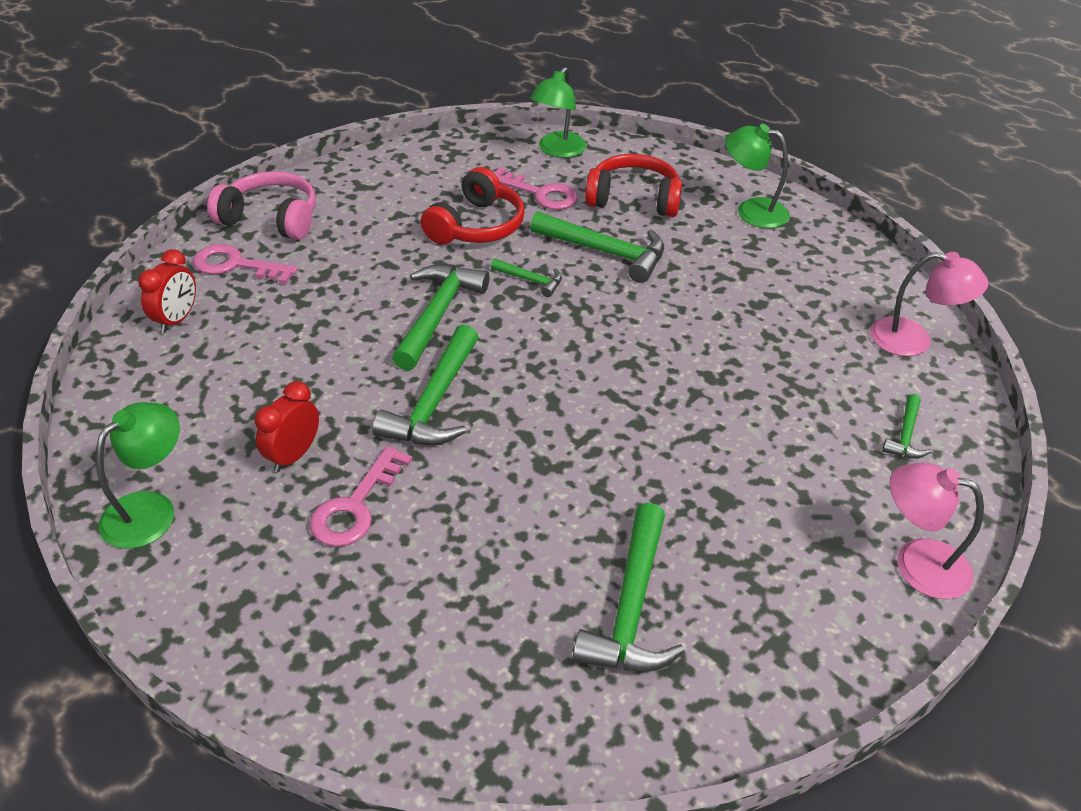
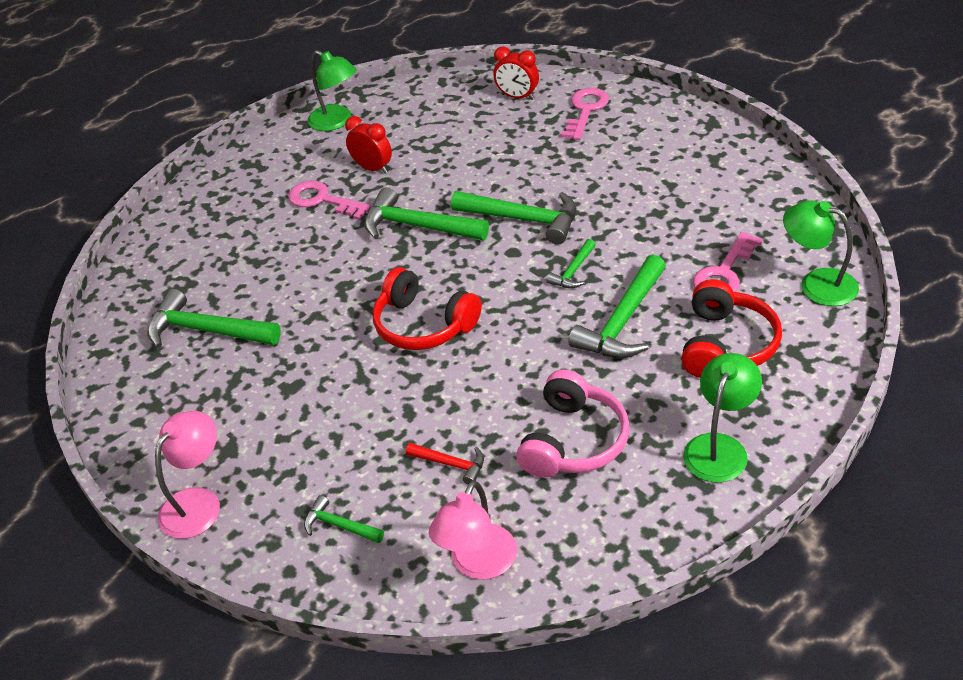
camera: 100 degrees right, 0 degrees up
pink headphones [207,171,316,240] -> pink headphones moved to [516,370,630,478]
red headphones [421,167,525,244] -> red headphones moved to [373,267,482,350]
none -> red hammer [406,443,484,484]

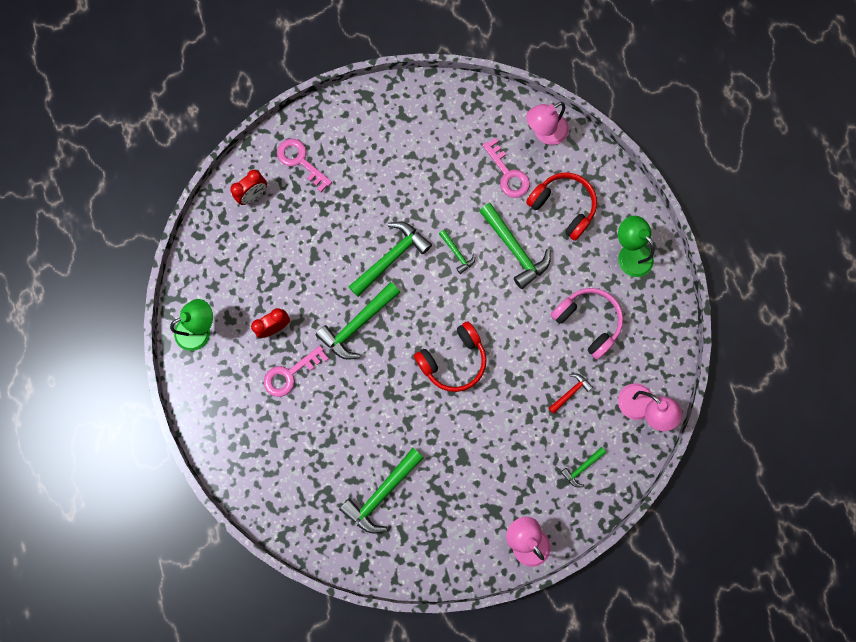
camera: 70 degrees left, 35 degrees up
green lamp [783,200,859,306] -> pink lamp [526,102,569,145]

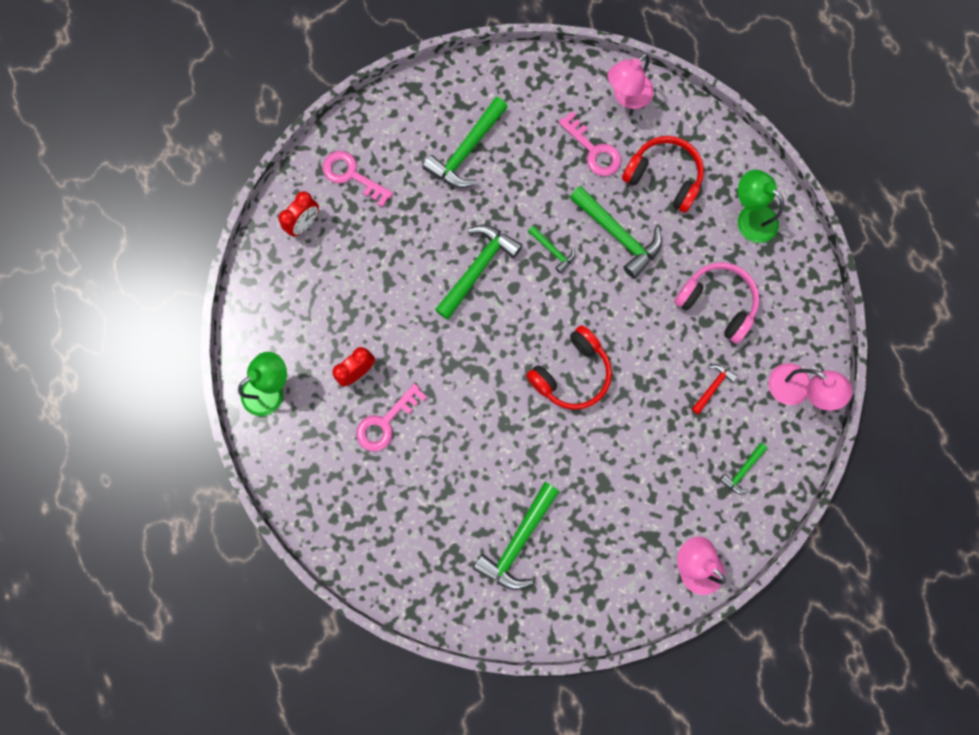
camera: 10 degrees left, 0 degrees up
green hammer [315,282,400,360] -> green hammer moved to [423,97,508,188]

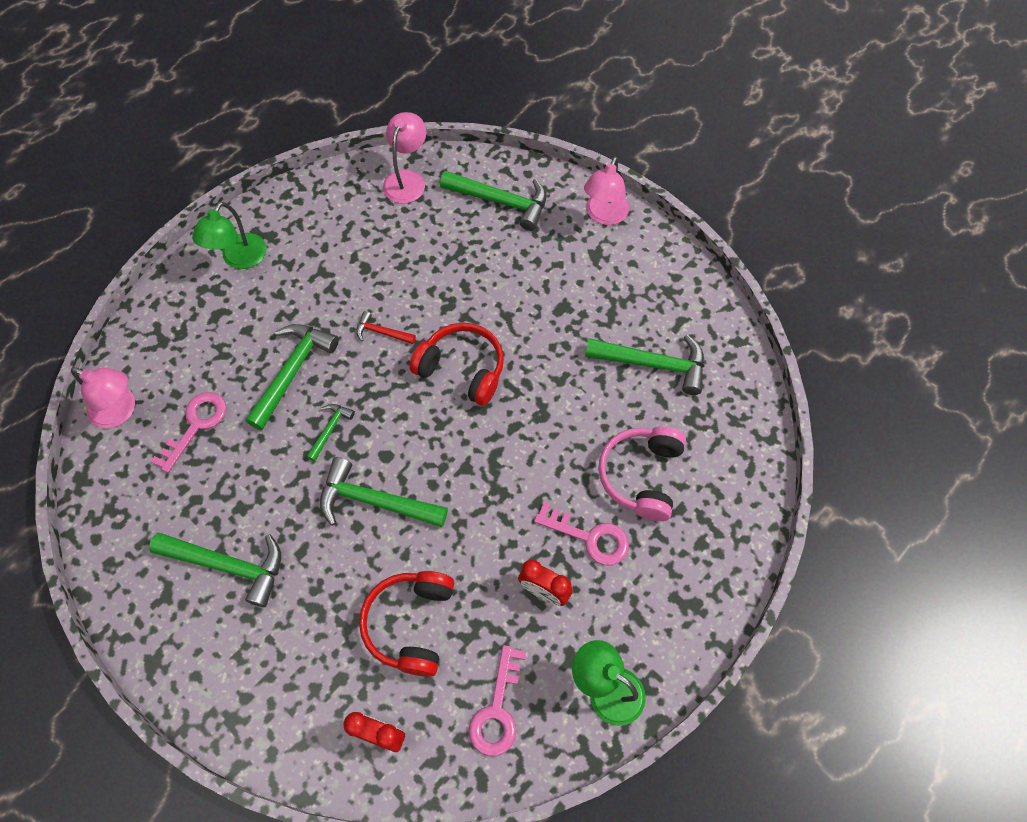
camera: 110 degrees left, 15 degrees down
pink key [323,151,393,207] -> pink key moved to [468,645,526,756]
red headphones [622,136,704,213] -> red headphones moved to [359,571,454,677]
pink headphones [674,262,760,344] -> pink headphones moved to [598,426,686,521]
red hammer [692,364,738,415] -> red hammer moved to [356,311,416,344]
green hammer [719,443,767,494] -> green hammer [440,171,546,231], size x1.93

